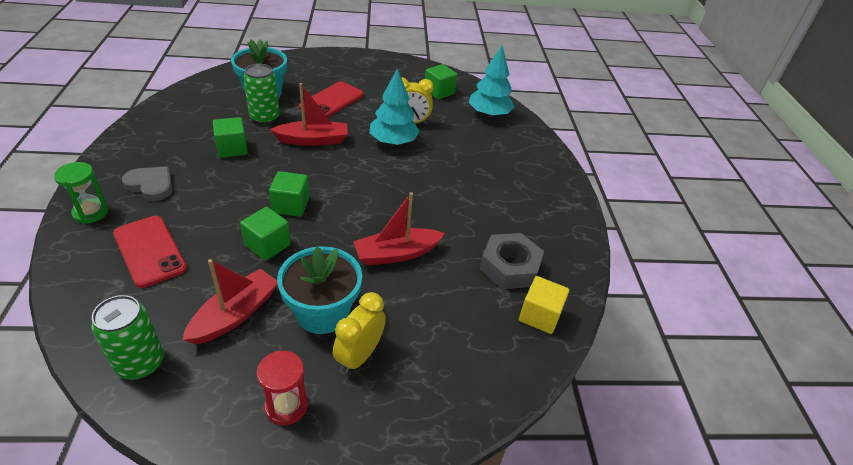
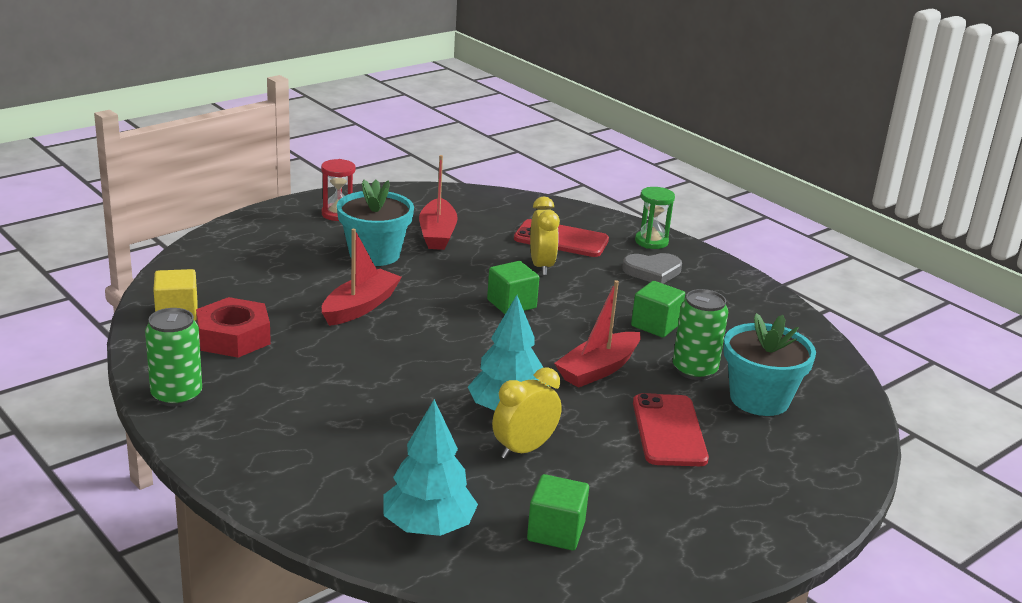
camera: 145 degrees right, 15 degrees down
green can [91,295,164,380] -> green can moved to [145,308,202,407]
green cube [240,207,291,261] -> none
yellow clock [333,292,386,373] -> yellow clock moved to [530,196,560,275]
grey nut [479,233,544,289] -> red nut [196,297,271,358]

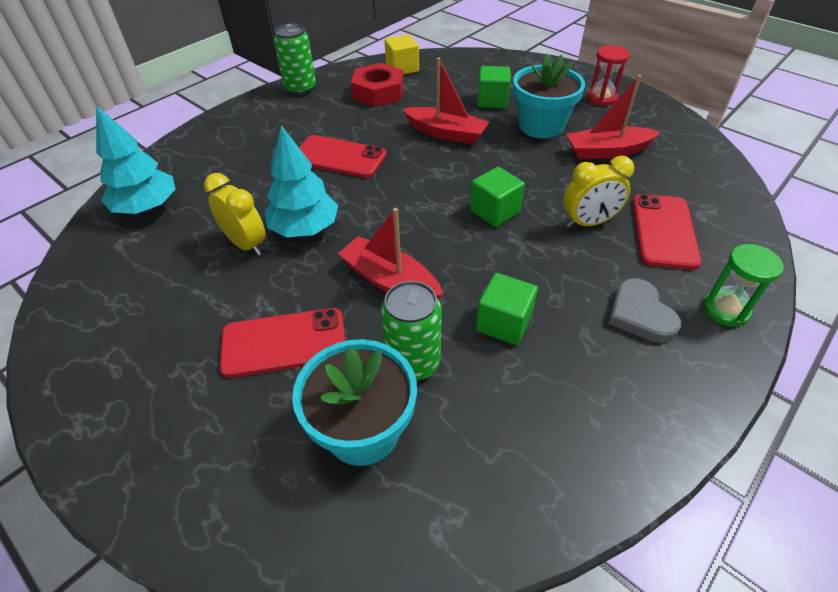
camera: 85 degrees right, 20 degrees up
green cube [527,474,589,550] -> green cube moved to [477,66,511,109]
none -> red phone [299,135,386,178]

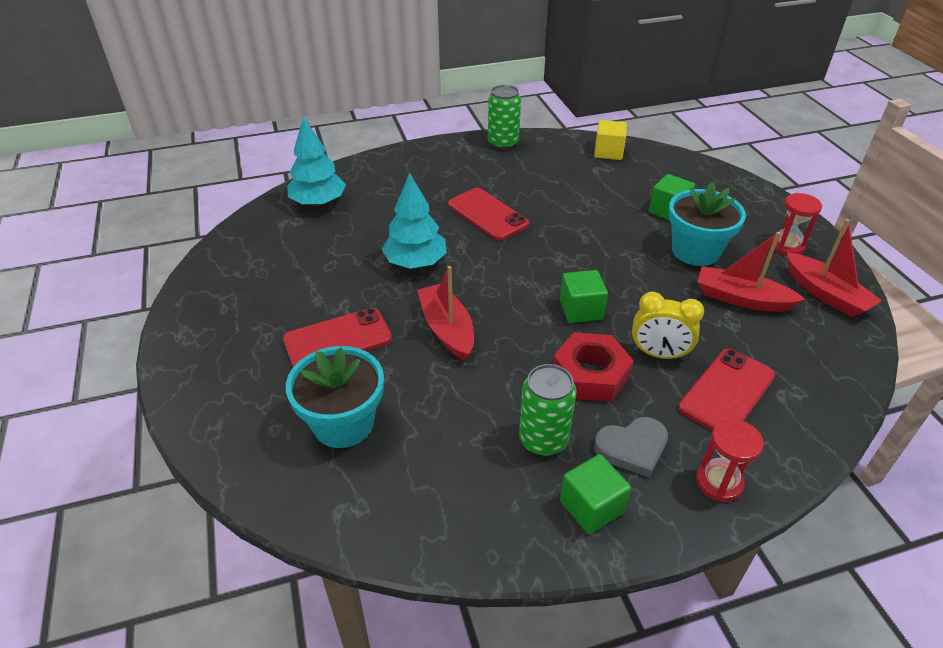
camera: 30 degrees right, 5 degrees down
yellow clock [204,173,266,256] -> none
red phone [219,308,345,378] -> red phone turned 45 degrees counterclockwise [283,308,392,367]
red nut [351,63,404,107] -> red nut moved to [553,333,634,402]
green can [381,281,442,380] -> green can moved to [519,364,577,456]
red boat [403,58,489,144] -> red boat moved to [786,219,882,317]
green cube [476,273,538,345] -> green cube moved to [560,454,631,534]
grey heart [609,278,681,343] -> grey heart turned 120 degrees counterclockwise [594,417,668,477]
green hourglass [703,244,783,327] -> red hourglass [696,419,764,502]

